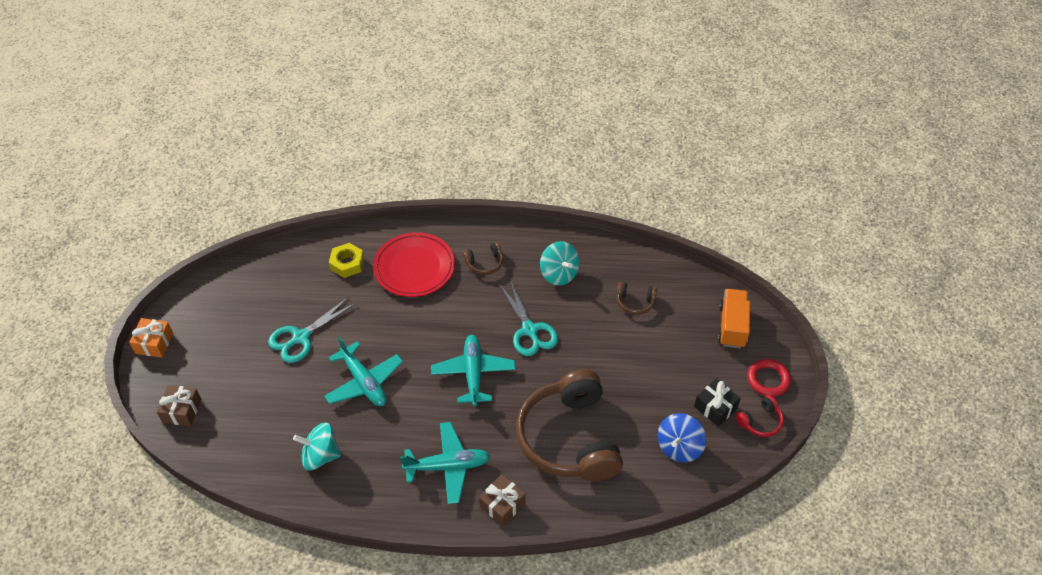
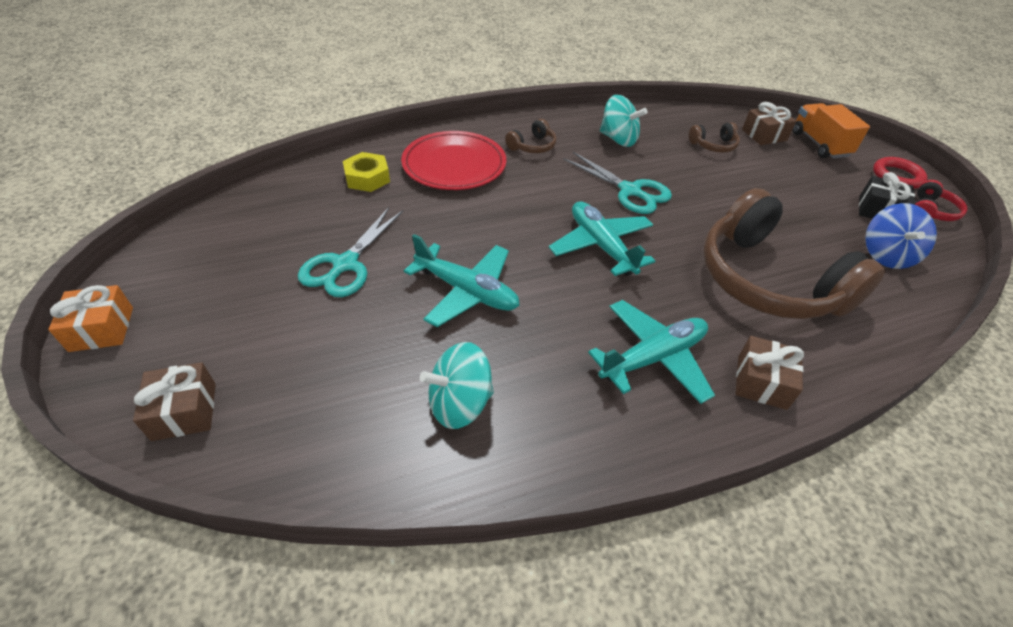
camera: 25 degrees left, 5 degrees down
none -> brown gift [742,102,796,145]

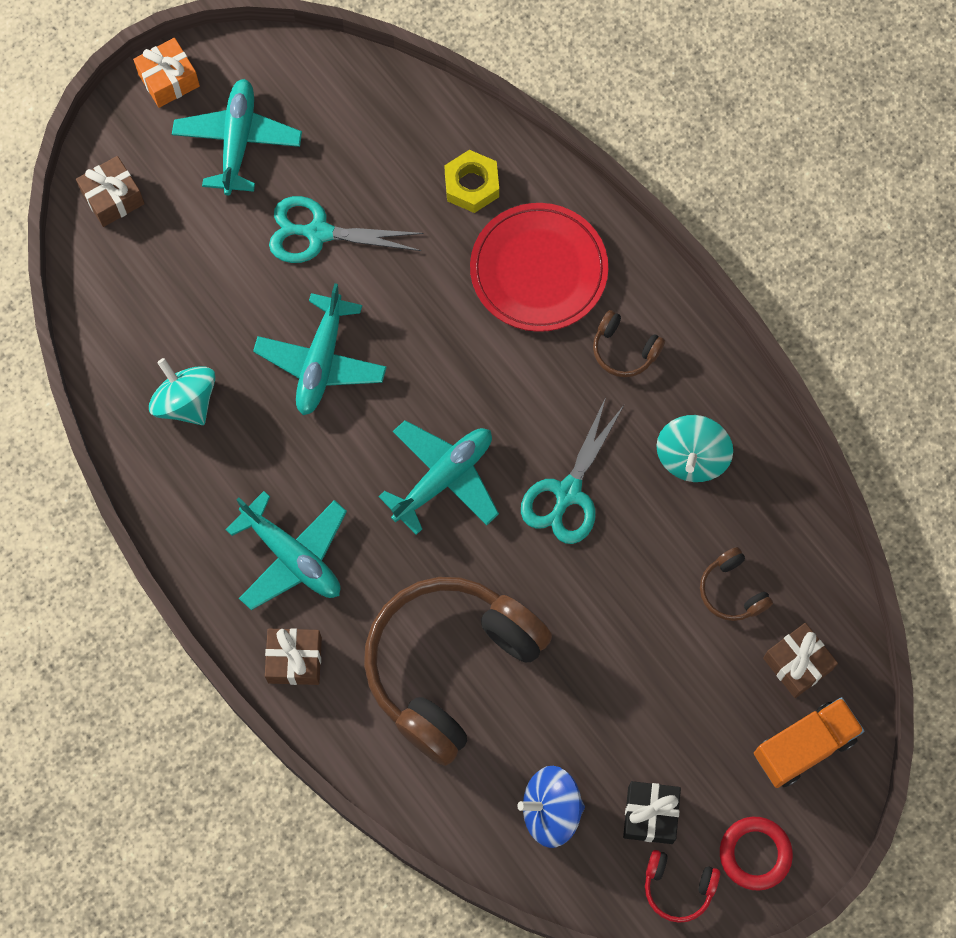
camera: 75 degrees right, 25 degrees up
none -> turquoise plane [172,79,302,195]

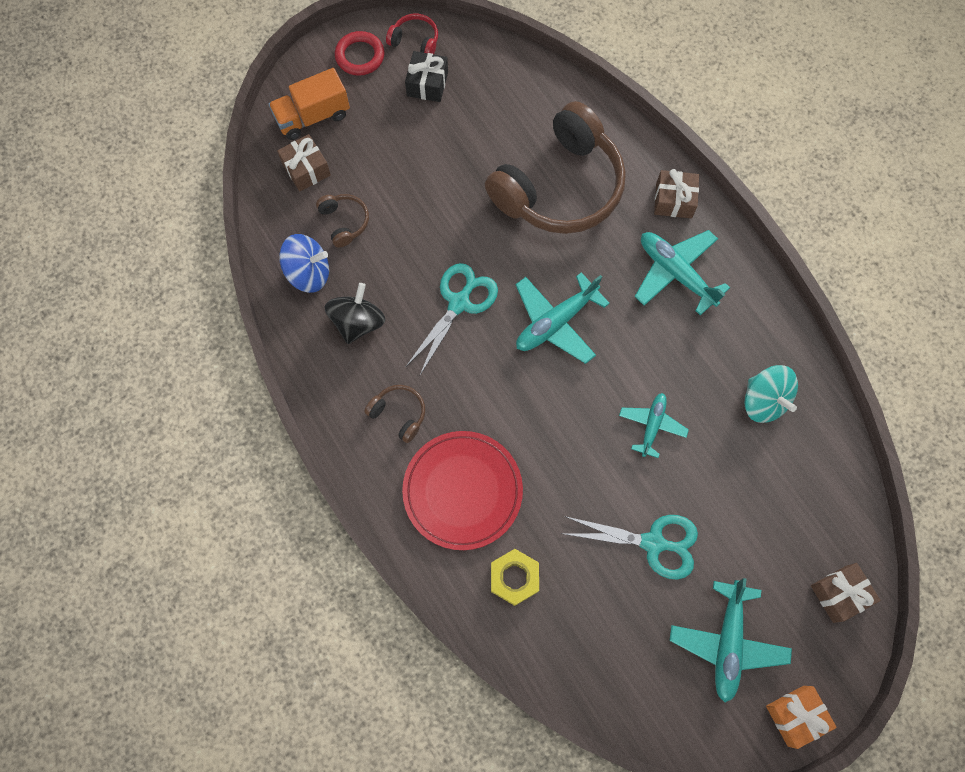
camera: 175 degrees left, 0 degrees up
turquoise plane [253,283,387,415] -> turquoise plane [619,393,689,458], size x0.63
blue spinning top [517,766,585,848] -> blue spinning top moved to [279,234,329,293]
turquoise spinning top [656,415,733,482] -> black spinning top [325,283,385,344]

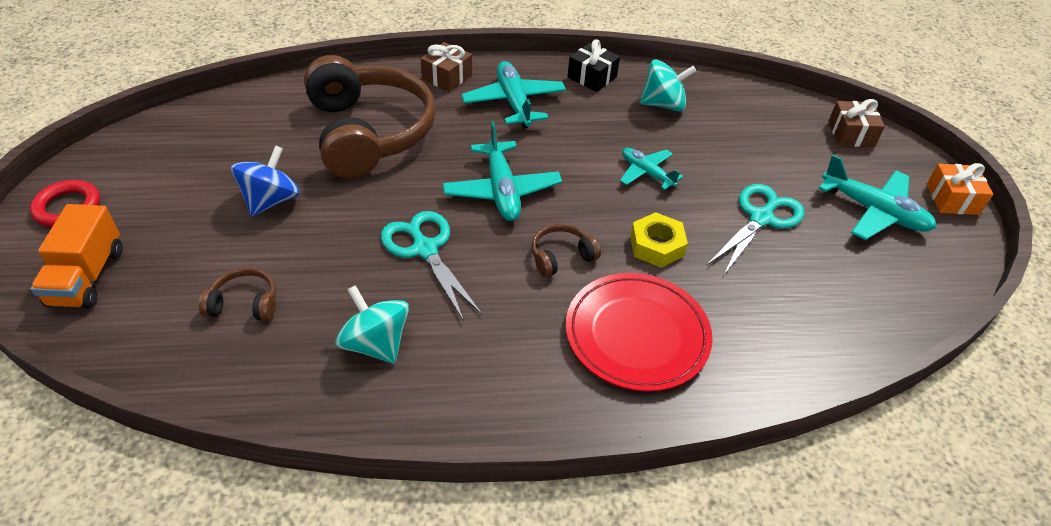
camera: 65 degrees left, 25 degrees down
brown gift [277,134,331,192] -> none
blue spinning top [279,234,329,293] -> blue spinning top moved to [231,145,300,216]
black spinning top [325,283,385,344] -> turquoise spinning top [335,285,409,364]
brown headphones [364,385,425,443] -> brown headphones moved to [532,224,601,277]
red headphones [386,14,438,55] -> none
black gift [405,51,448,102] -> black gift moved to [568,39,620,92]
yellow nut [491,549,539,606] -> yellow nut moved to [630,212,688,268]
turquoise plane [635,230,730,315] -> turquoise plane turned 90 degrees clockwise [461,61,566,129]

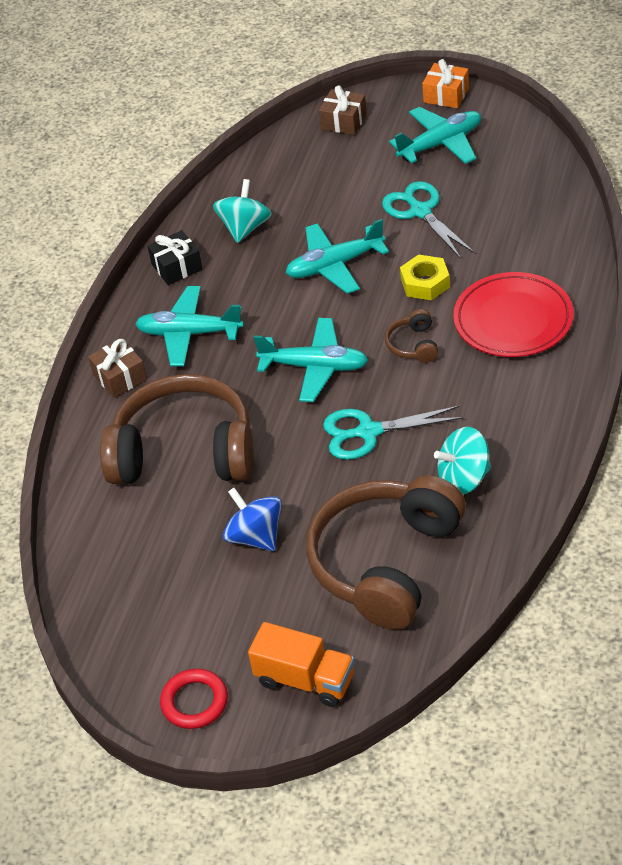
camera: 60 degrees left, 0 degrees up
brown headphones [199,268,276,321] -> brown headphones [306,475,466,630], size x2.47
turquoise plane [620,148,683,190] -> turquoise plane [286,219,389,294], size x1.60

